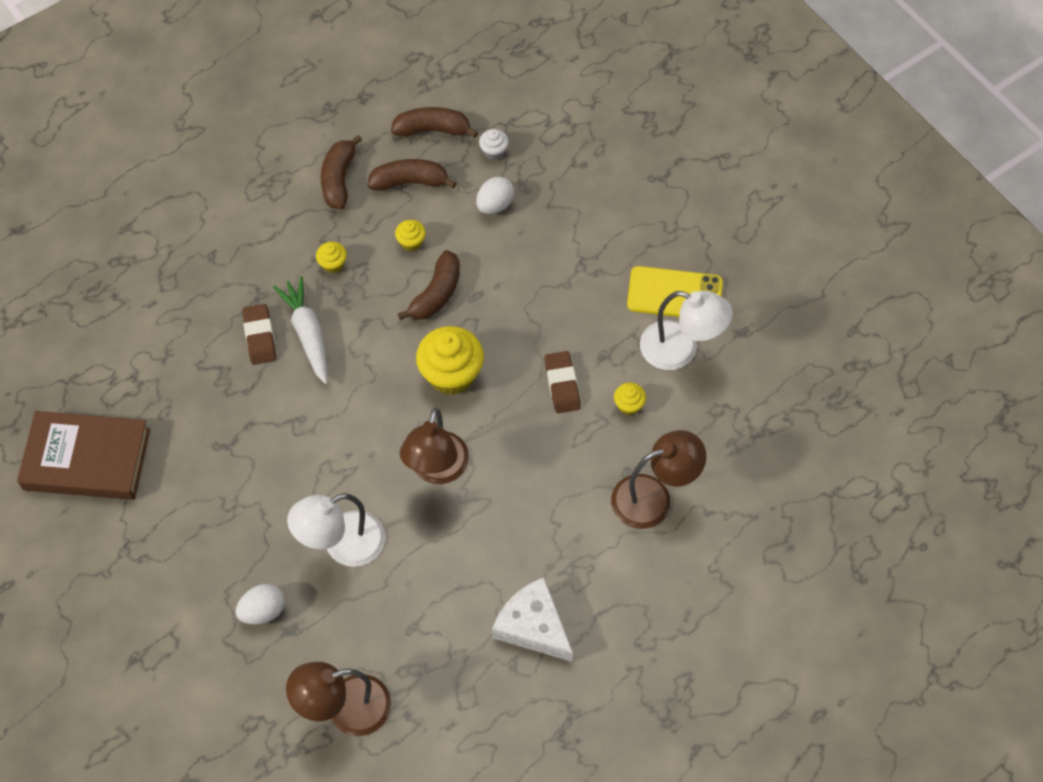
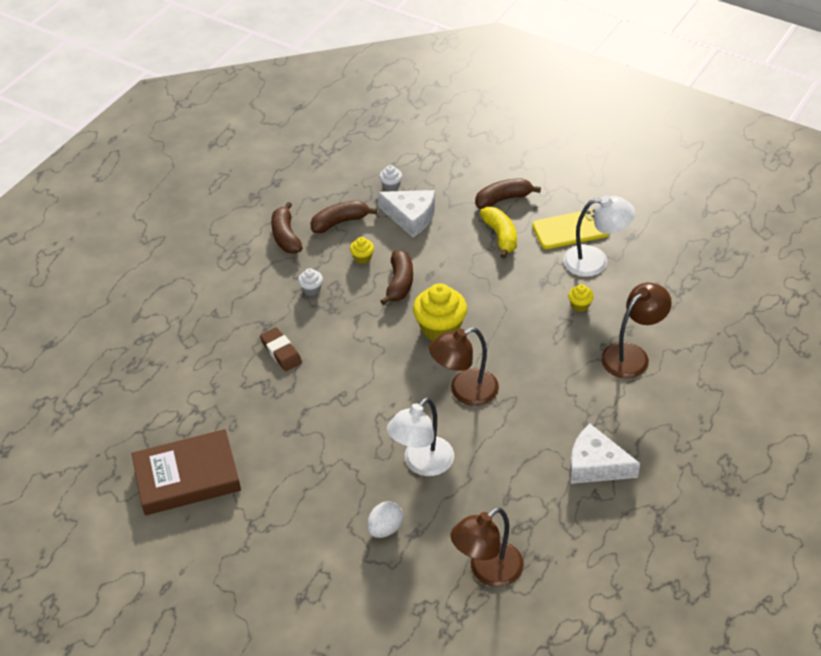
camera: 20 degrees left, 15 degrees down
white carrot [273,276,328,385] -> none
yellow cupcake [316,242,347,273] -> white cupcake [298,268,323,296]
brown banana [391,107,478,138] -> brown banana moved to [475,179,541,209]
brown lamp [400,408,469,484] -> brown lamp turned 75 degrees clockwise [429,327,499,406]
white egg [476,177,514,214] -> white cheese [378,190,435,237]
brown eraser [545,351,581,413] -> none
none -> yellow banana [480,207,517,259]

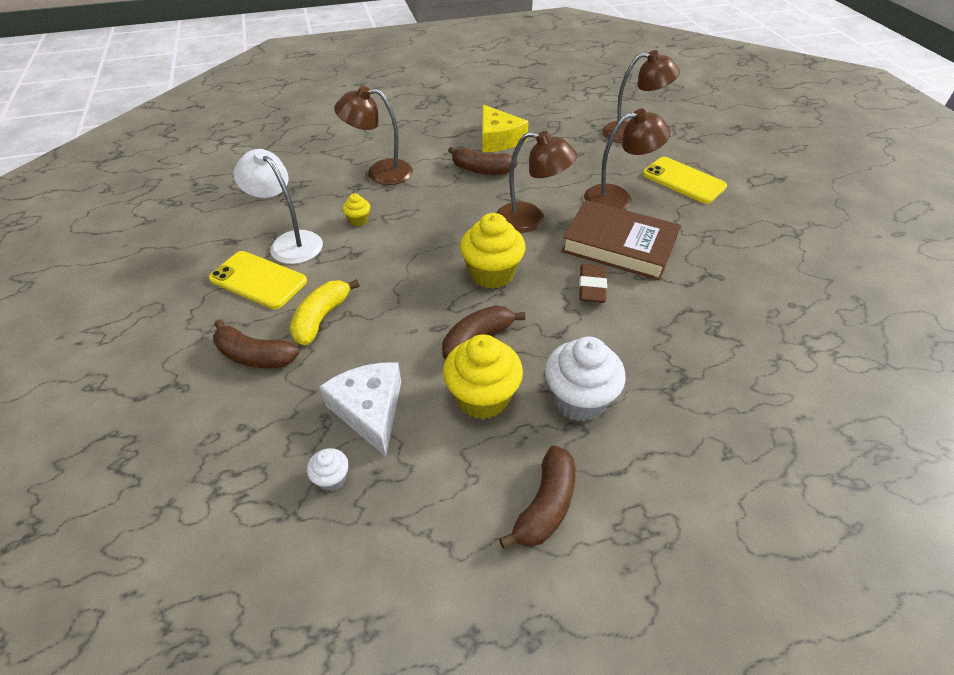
camera: 140 degrees left, 0 degrees up
brown book [131,429,241,515] -> brown book moved to [561,200,680,281]
brown eraser [260,327,302,371] -> brown eraser moved to [579,264,607,303]
white cupcake [298,268,323,296] -> white cupcake [545,336,626,422], size x2.10
brown banana [310,201,377,233] -> brown banana moved to [448,147,518,175]
yellow cupcake [350,237,374,264] -> yellow cupcake [443,334,523,419], size x2.10
white egg [367,501,403,538] -> yellow phone [643,157,727,204]
white lamp [387,397,454,476] -> brown lamp [584,109,671,210]
white cheese [570,424,640,484] -> yellow cheese [482,105,529,152]

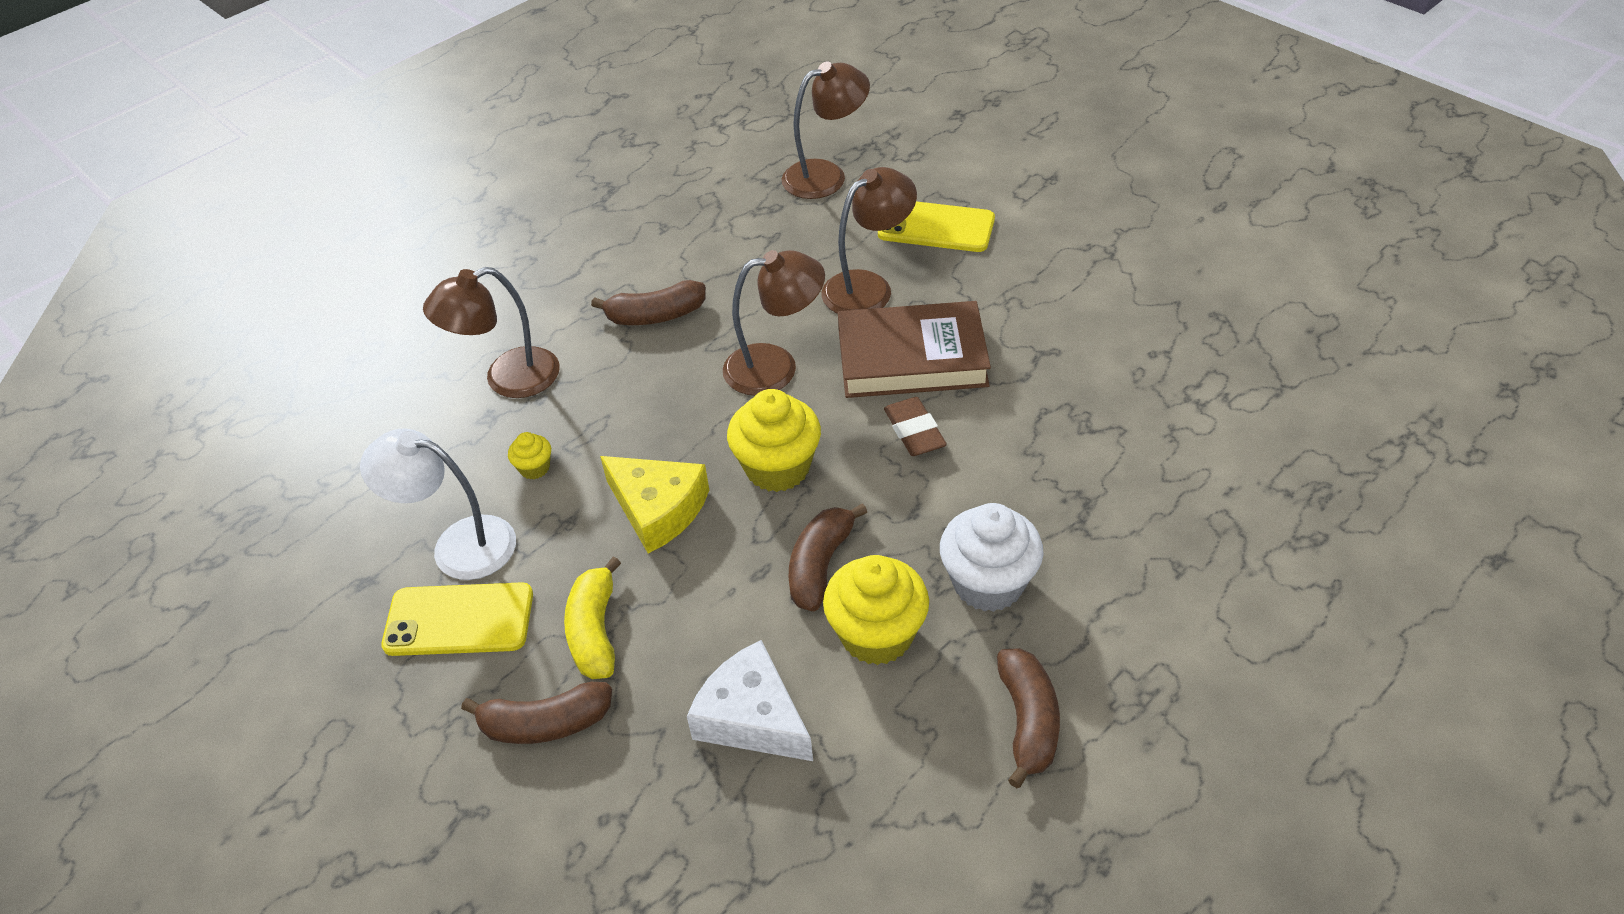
camera: 25 degrees left, 0 degrees up
white cupcake [307,448,349,491] -> none
yellow cheese [482,105,529,152] -> yellow cheese moved to [600,456,709,553]

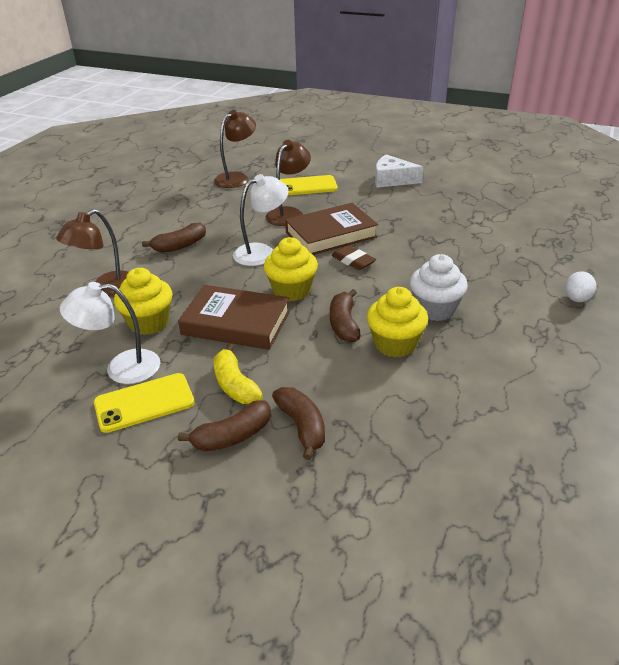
camera: 25 degrees left, 10 degrees down
yellow cupcake [508,432,551,479] -> yellow cupcake [114,268,173,335], size x2.10
yellow cheese [600,456,709,553] -> brown book [178,285,290,350]
white cheese [687,640,813,761] -> white cheese moved to [375,154,424,188]
brown lamp [723,250,825,395] -> white lamp [233,174,289,266]
brown banana [997,648,1060,788] -> brown banana moved to [272,387,325,460]
none -> white egg [565,271,596,302]

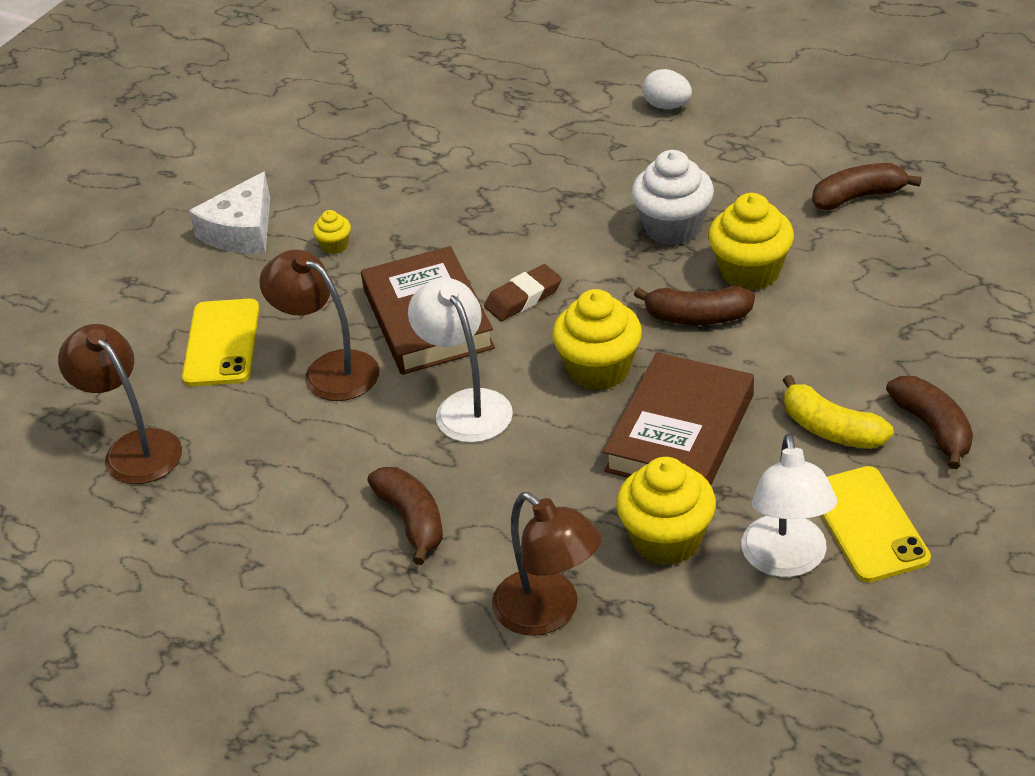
camera: 80 degrees left, 5 degrees up
yellow banana [214,344,263,404] -> yellow banana turned 60 degrees clockwise [783,375,894,449]
brown banana [272,387,325,460] -> brown banana moved to [812,163,922,210]
none -> yellow cupcake [313,210,351,254]

